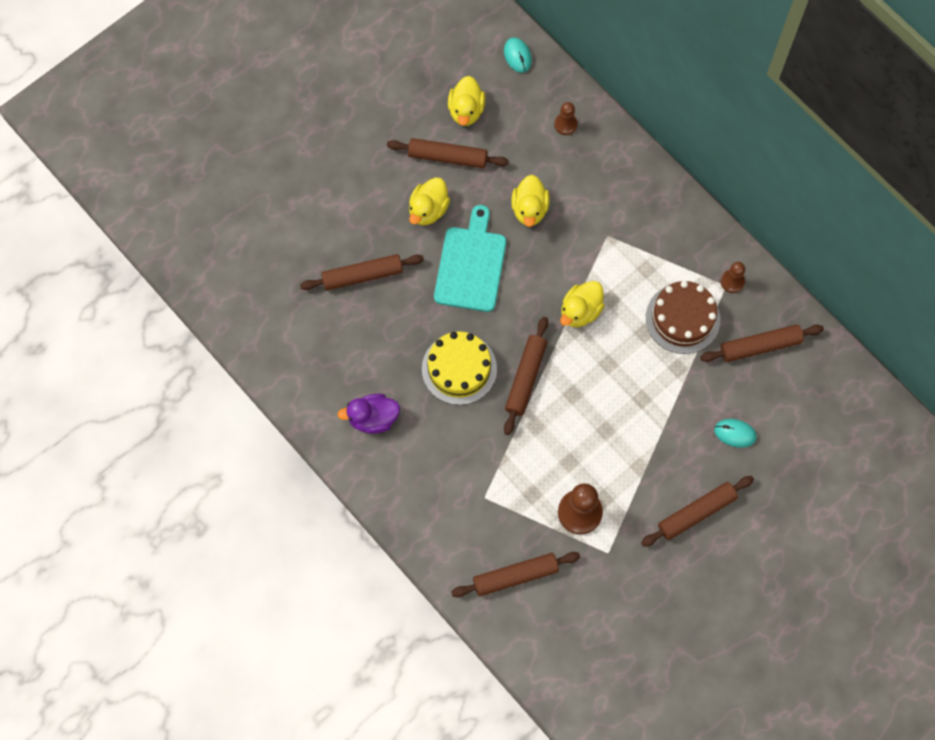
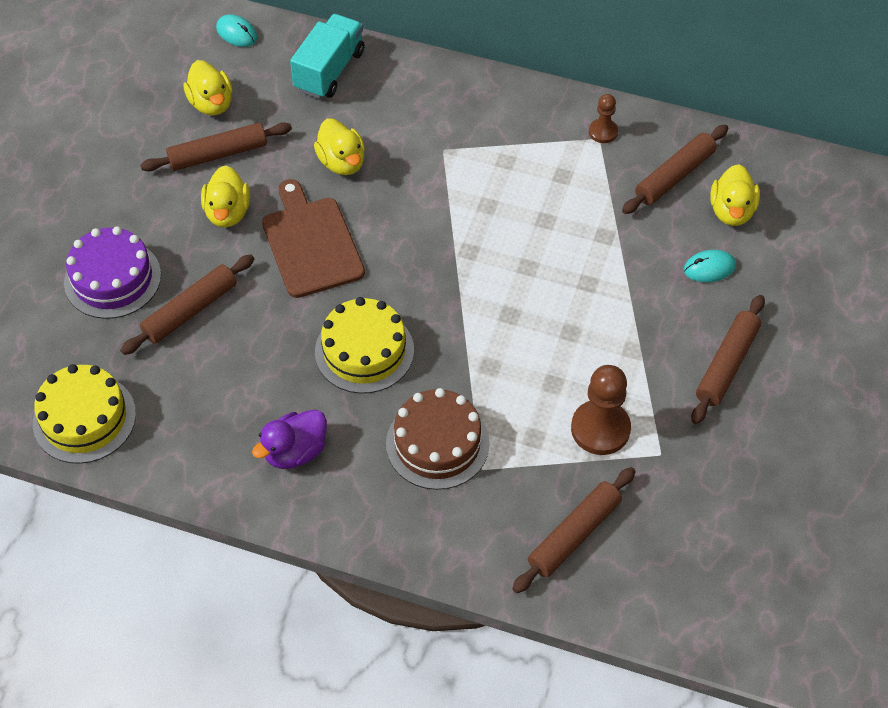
camera: 30 degrees left, 15 degrees down
turquoise cutting board [434,205,506,312] -> brown cutting board [262,179,365,298]
brown rolling pin [504,317,548,435] -> none
brown pawn [554,102,578,135] -> turquoise truck [290,14,365,99]
yellow duck [560,281,605,327] -> yellow duck moved to [710,164,760,226]
brown cake [646,281,720,354] -> brown cake moved to [386,388,489,490]
none -> yellow cake [33,364,136,464]
none -> purple cake [64,226,161,319]

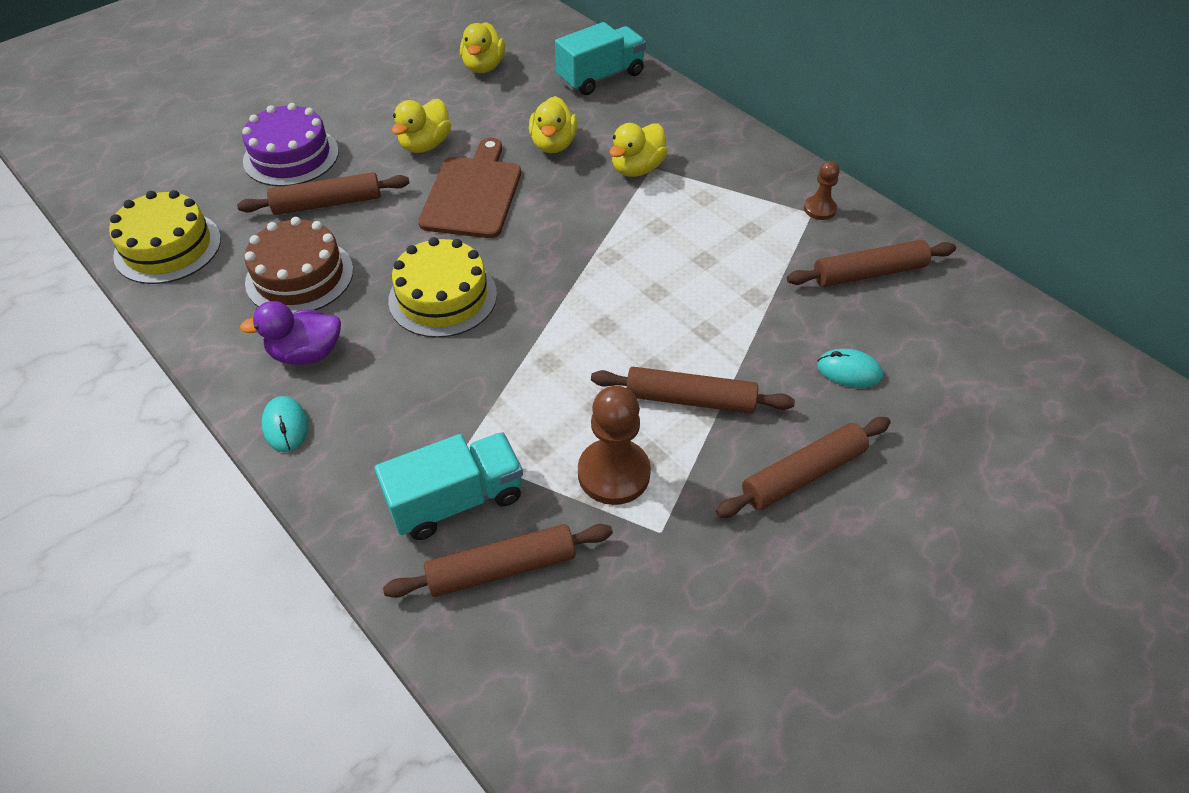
camera: 30 degrees right, 5 degrees down
brown rolling pin [140,122,292,171] -> brown rolling pin moved to [591,367,795,414]
turquoise mouse [216,15,257,47] -> turquoise mouse moved to [261,396,308,452]
brown cake [386,388,489,490] -> brown cake moved to [244,217,353,313]
yellow duck [710,164,760,226] -> yellow duck moved to [610,123,667,177]
none -> turquoise truck [375,432,523,540]

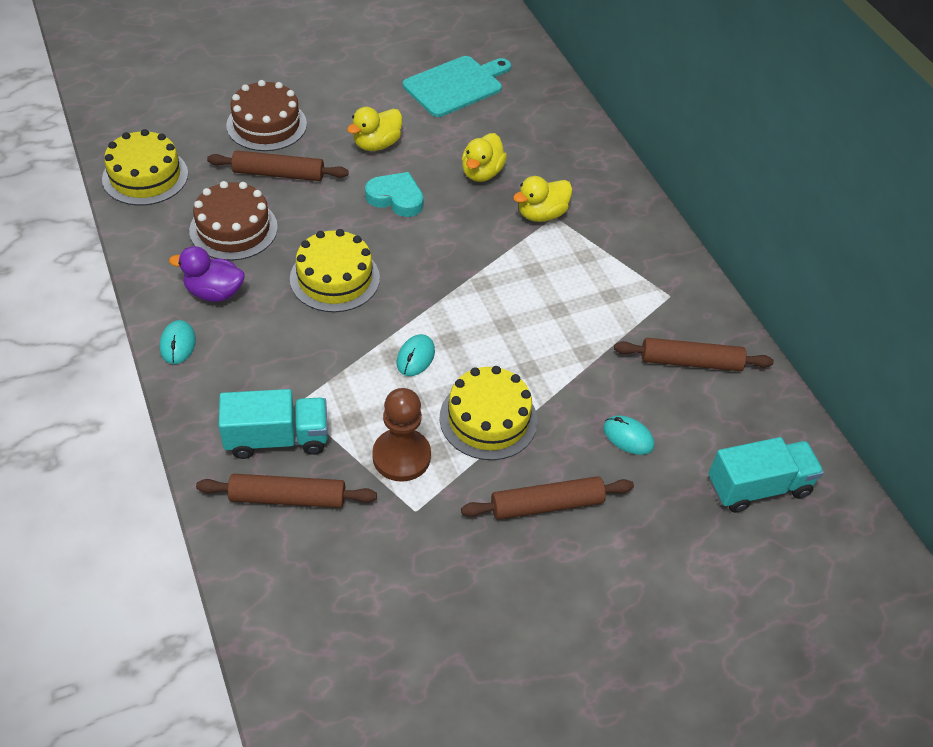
camera: 15 degrees right, 0 degrees up
purple cake [242,103,339,186] -> brown cake [226,80,307,151]
brown cutting board [418,138,521,238] -> turquoise heart [365,172,424,217]
yellow duck [460,22,505,73] -> turquoise cutting board [403,56,511,117]
turquoise truck [555,22,646,95] -> turquoise truck moved to [708,437,824,513]
brown rolling pin [591,367,795,414] -> yellow cake [439,366,537,460]
brown pawn [804,161,840,220] -> none
none -> turquoise mouse [397,334,435,376]

